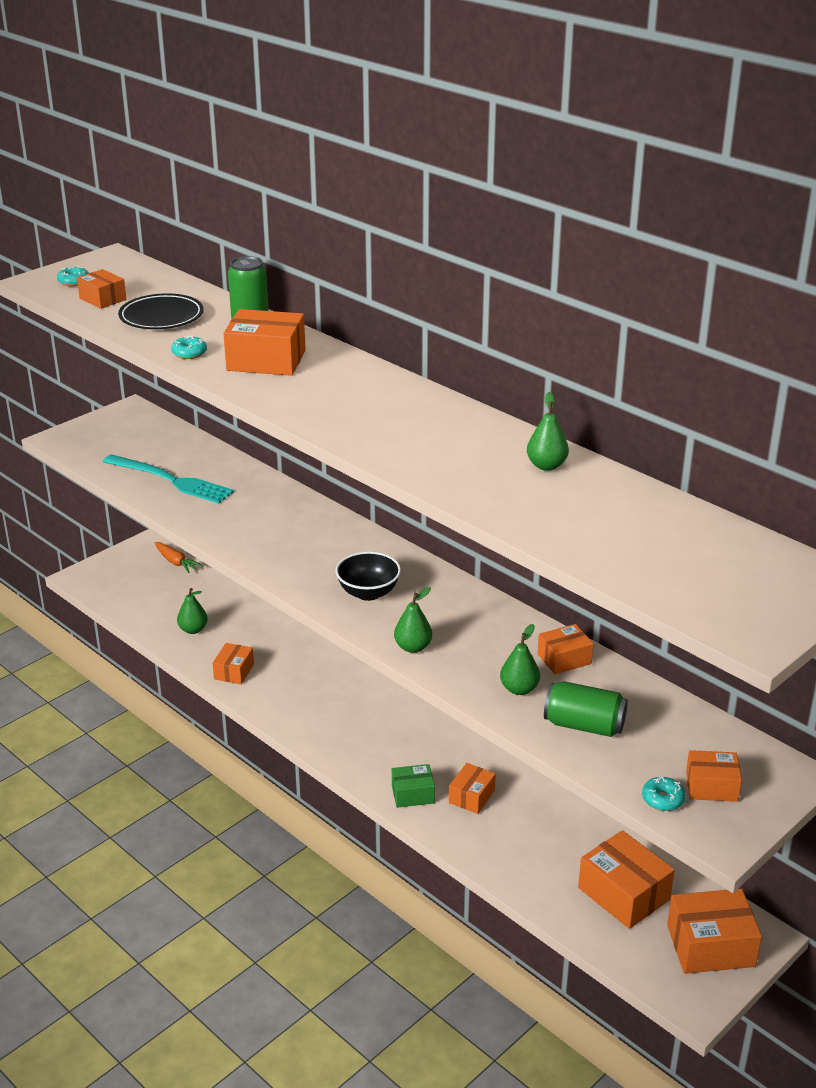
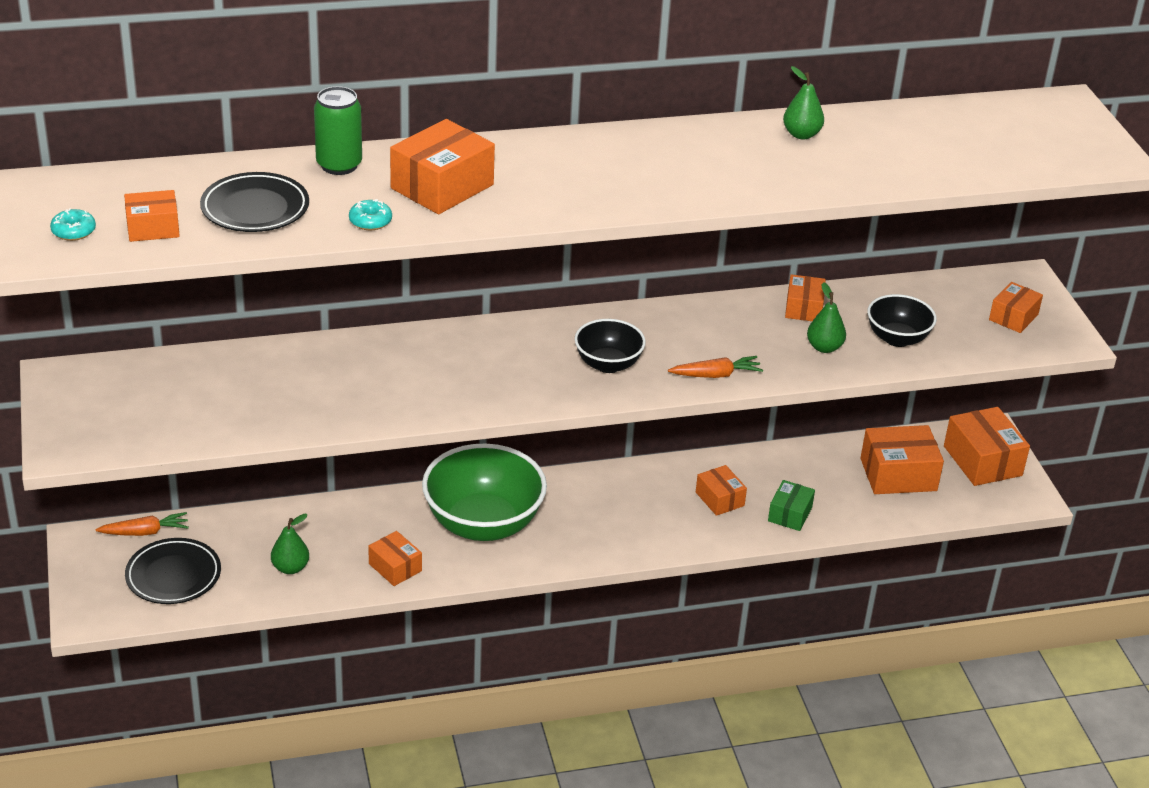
camera: 60 degrees left, 5 degrees up
turquoise fork [103,454,234,504] -> none
green box [392,764,435,808] -> green box moved to [768,480,815,531]
green pear [394,587,432,653] -> orange carrot [668,356,763,378]
green can [544,681,628,737] -> black bowl [867,294,937,347]
turquoise donut [642,776,686,811] -> none
orange box [667,889,762,974] -> orange box turned 45 degrees counterclockwise [944,407,1030,486]
none -> black plate [125,538,221,604]
none -> green bowl [422,444,547,541]

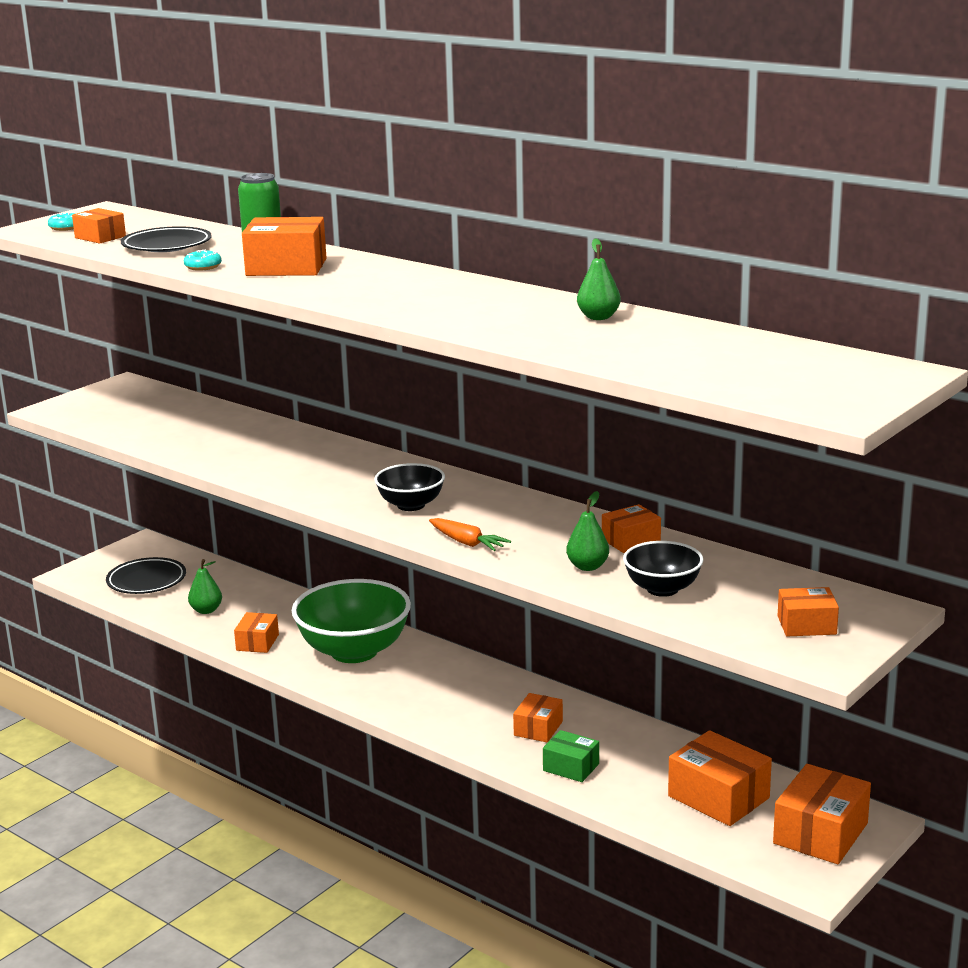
camera: 55 degrees right, 15 degrees down
orange carrot [96,512,189,536] -> none
green box [768,480,815,531] -> green box turned 45 degrees clockwise [543,730,599,782]

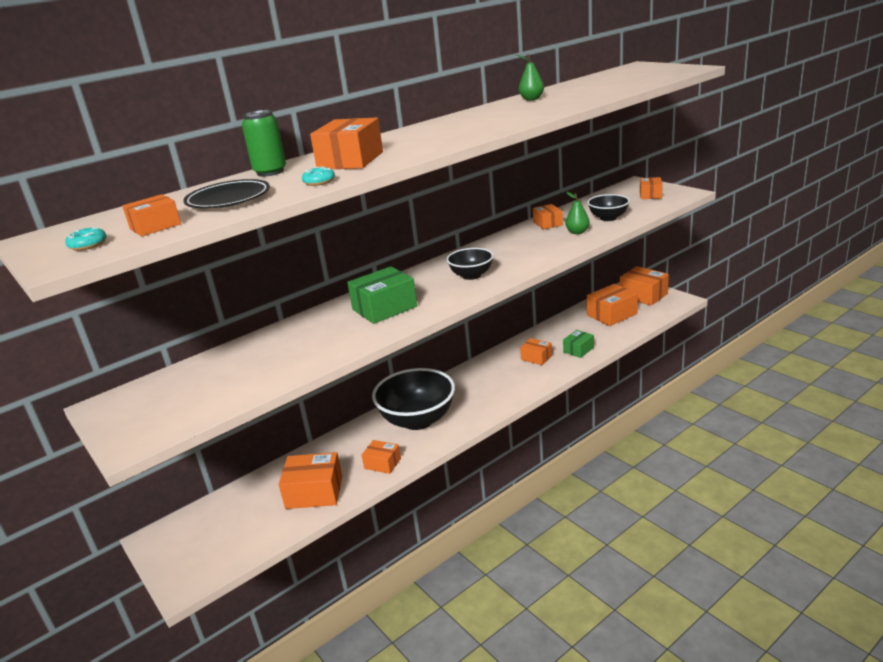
camera: 75 degrees left, 5 degrees up
black plate [106,557,186,594] -> none
green pear [188,559,222,614] -> orange box [279,452,342,509]
green bowl [292,579,411,663] -> black bowl [372,368,455,430]
orange carrot [429,518,511,551] -> none
none -> green box [347,266,417,324]

